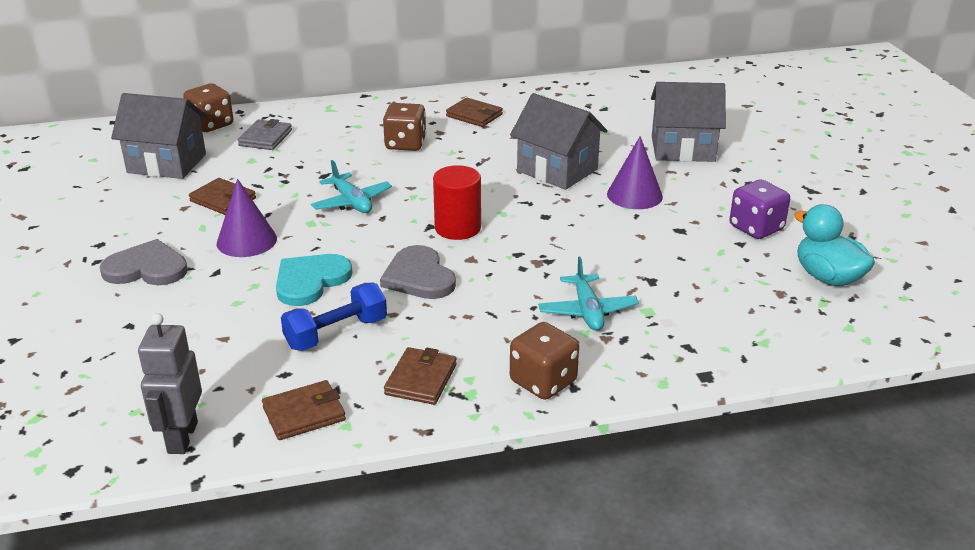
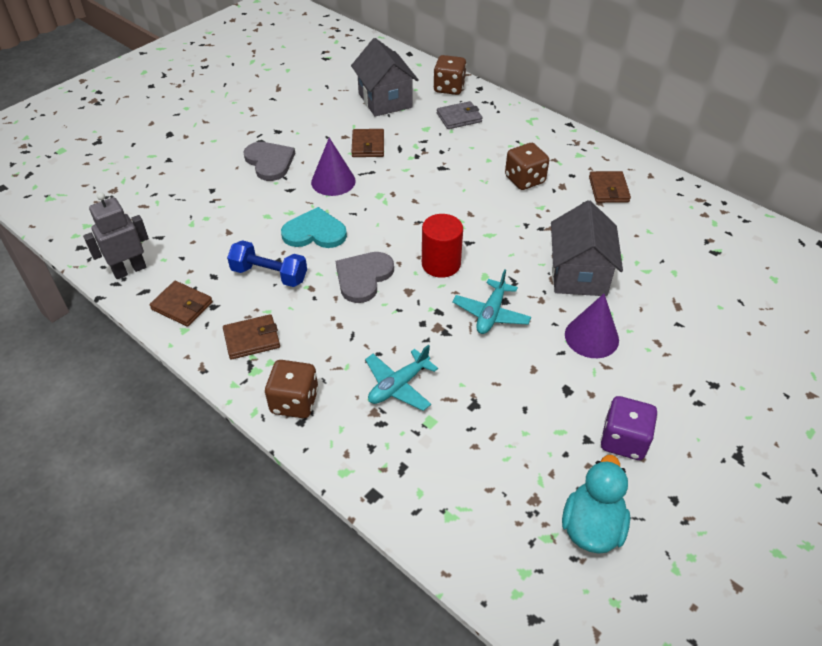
camera: 55 degrees right, 15 degrees up
turquoise plane [311,160,392,213] -> turquoise plane moved to [452,269,531,334]
grey house [651,82,726,162] -> none

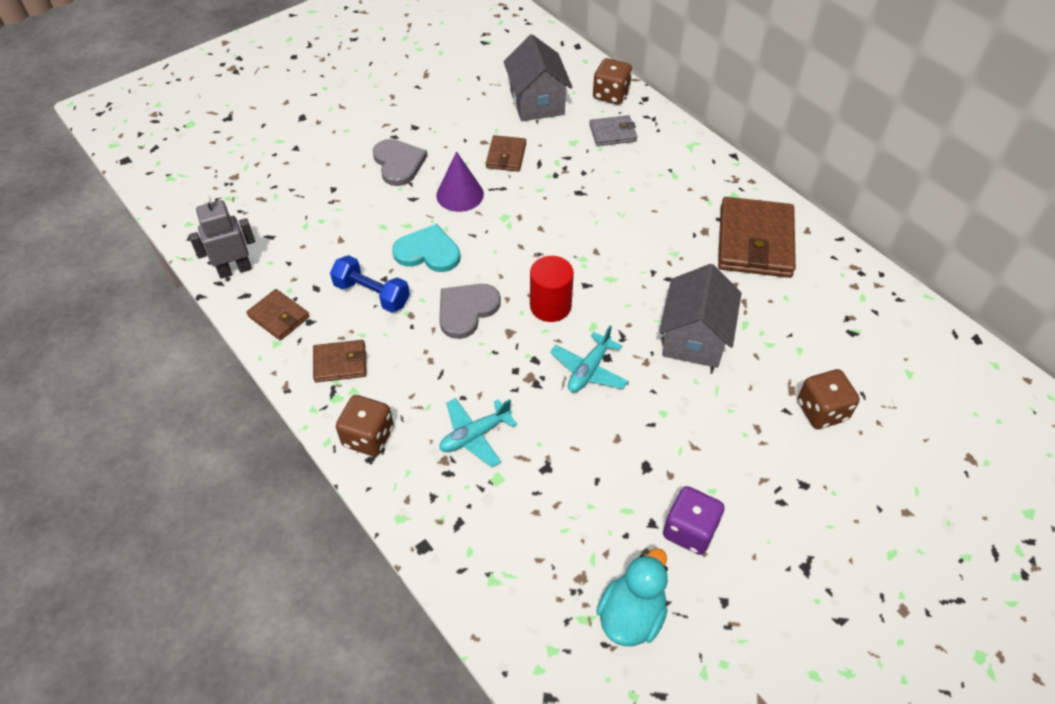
camera: 10 degrees right, 5 degrees up
brown dice [505,143,549,190] -> brown dice moved to [797,369,860,429]
purple cone [565,294,619,358] -> none
brown wallet [589,171,631,203] -> brown wallet [718,197,796,278], size x1.94

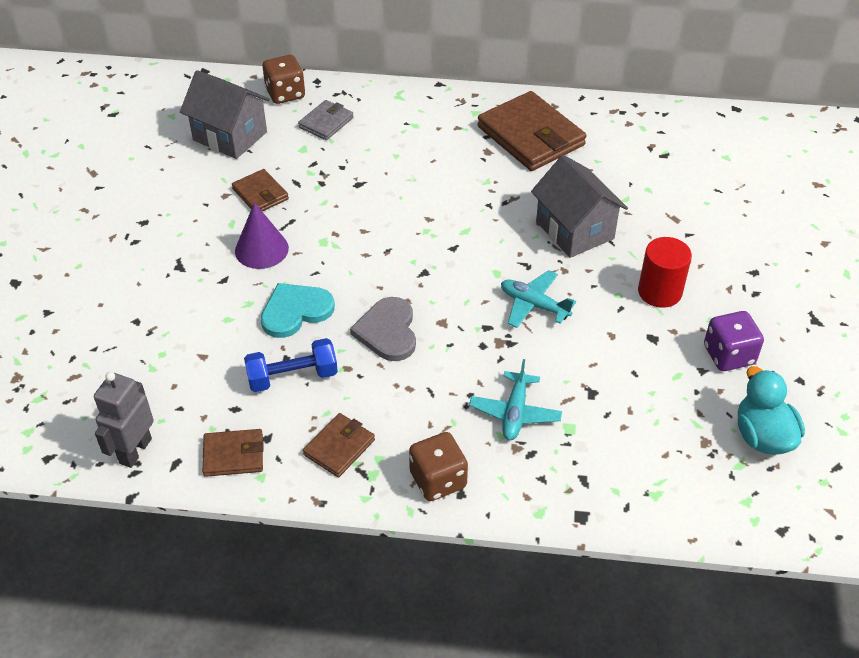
camera: 45 degrees left, 5 degrees down
grey heart [373,139,428,186] -> none
red cylinder [530,256,574,322] -> red cylinder moved to [638,237,692,308]
turquoise plane [550,326,628,393] -> turquoise plane turned 135 degrees clockwise [501,270,576,328]
brown dice [797,369,860,429] -> none

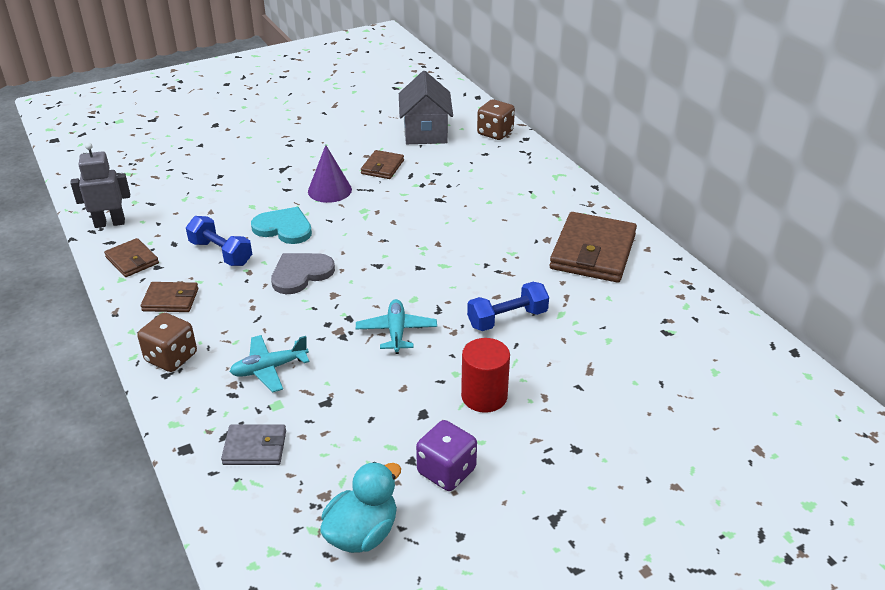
camera: 55 degrees right, 10 degrees down
grey wallet [298,100,354,140] -> grey wallet moved to [221,425,286,465]
grey house [531,155,628,258] -> blue dumbbell [467,282,549,331]

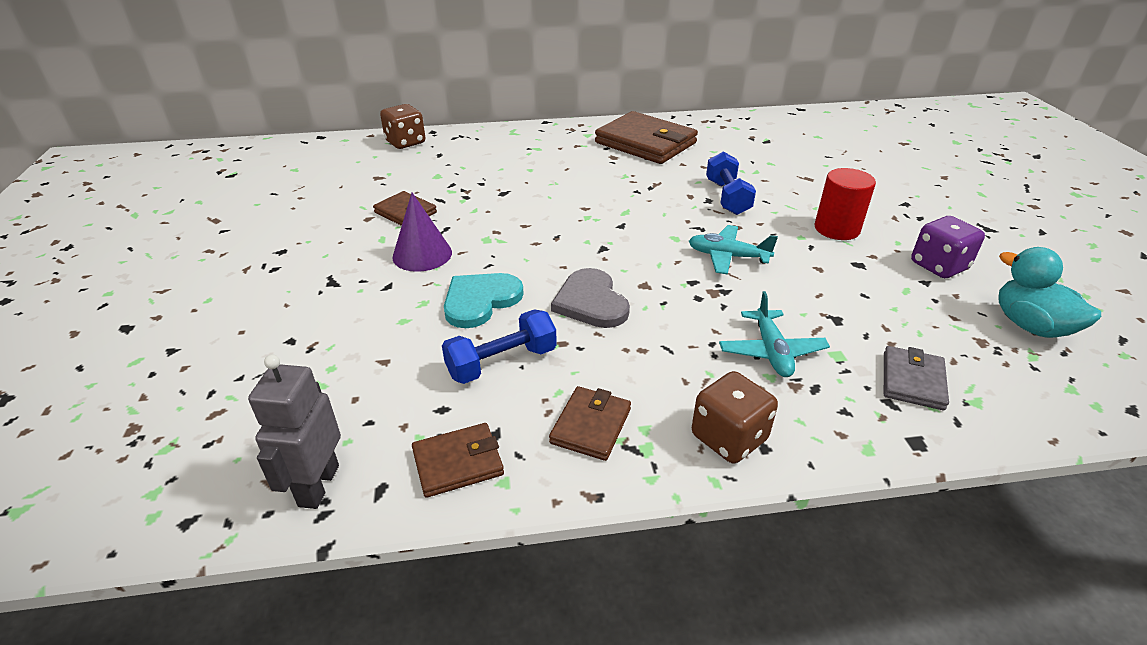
camera: 70 degrees left, 0 degrees up
grey house [399,71,453,144] -> none

